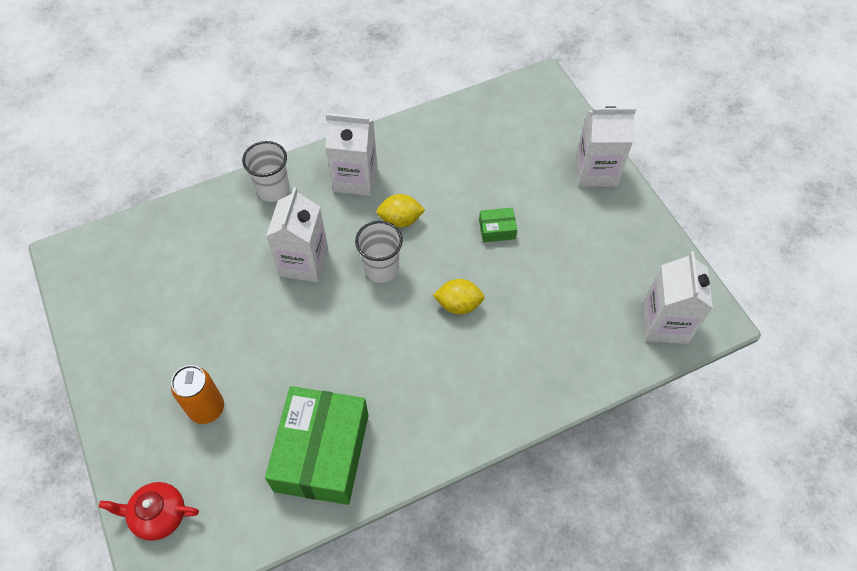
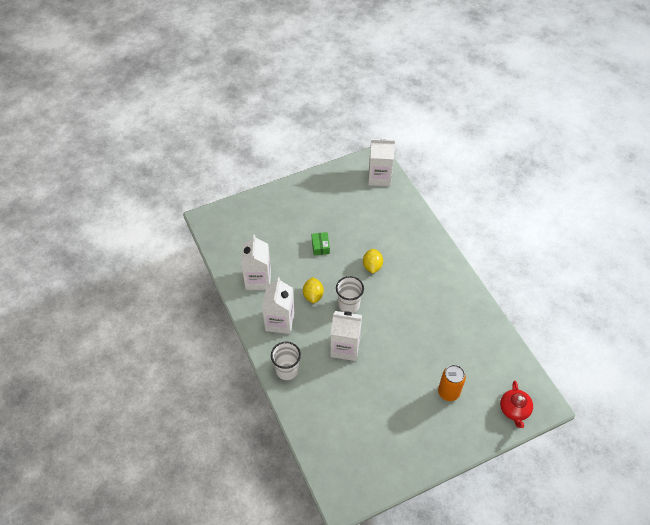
camera: 90 degrees left, 5 degrees down
green box [265,386,368,505] -> none
white carton [576,106,636,187] -> white carton moved to [241,235,271,290]

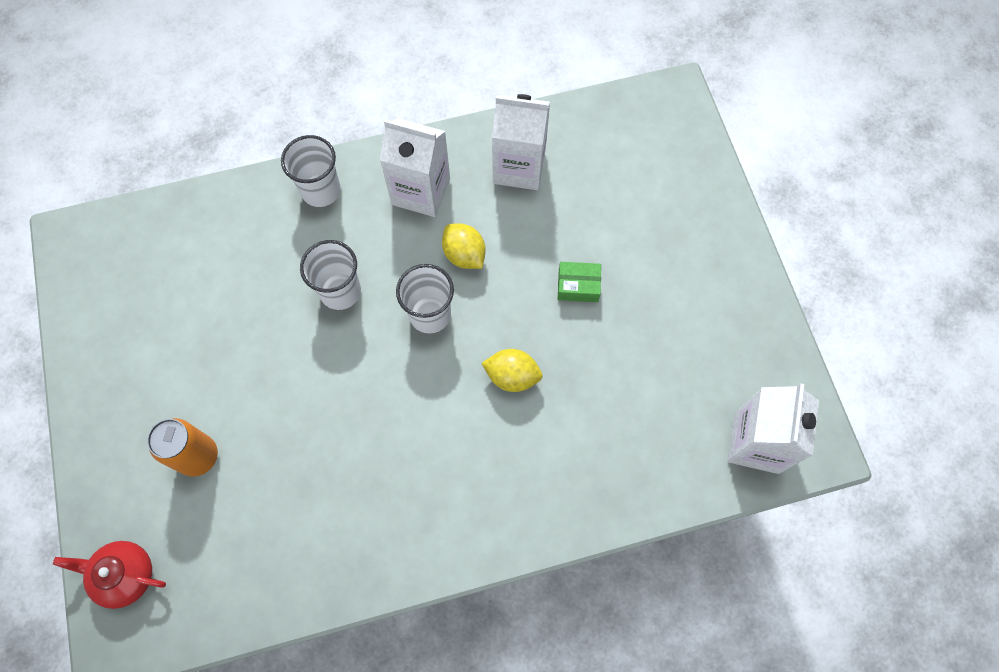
camera: 100 degrees right, 15 degrees up
yellow lemon [303,277,324,303] -> yellow lemon turned 45 degrees clockwise [442,223,486,269]
white carton [330,311,362,361] -> white cup [300,240,361,310]

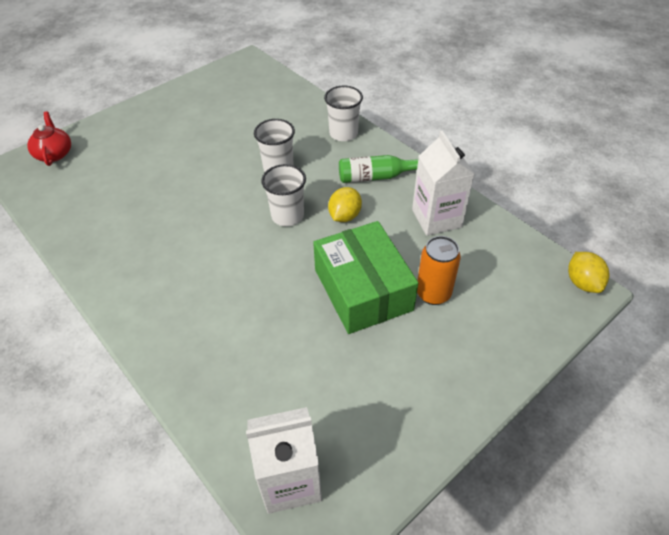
camera: 65 degrees right, 20 degrees down
orange can [147,418,218,477] -> orange can moved to [417,236,461,305]
white carton [380,118,450,217] -> green bottle [339,155,418,183]
yellow lemon [481,349,543,392] -> yellow lemon moved to [568,252,609,293]
green box [558,262,601,302] -> green box [313,221,418,334], size x2.43

